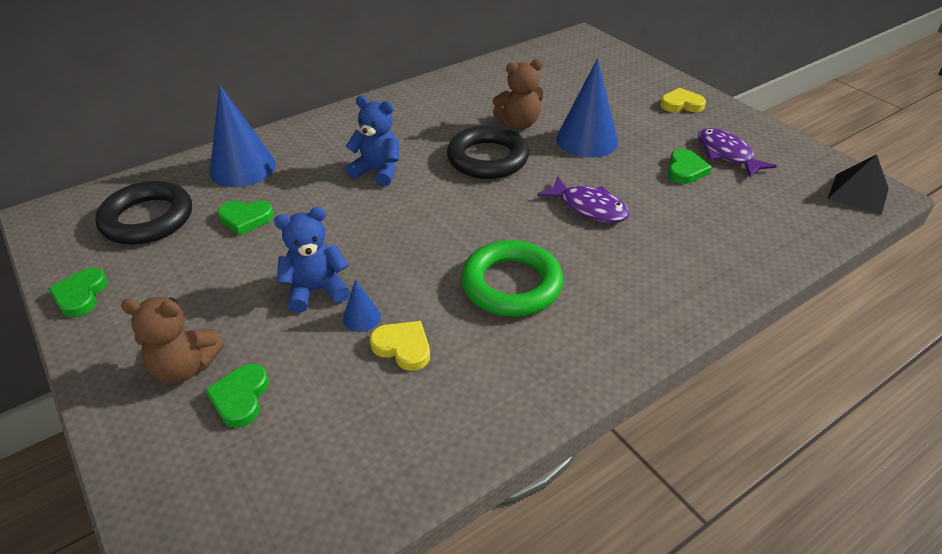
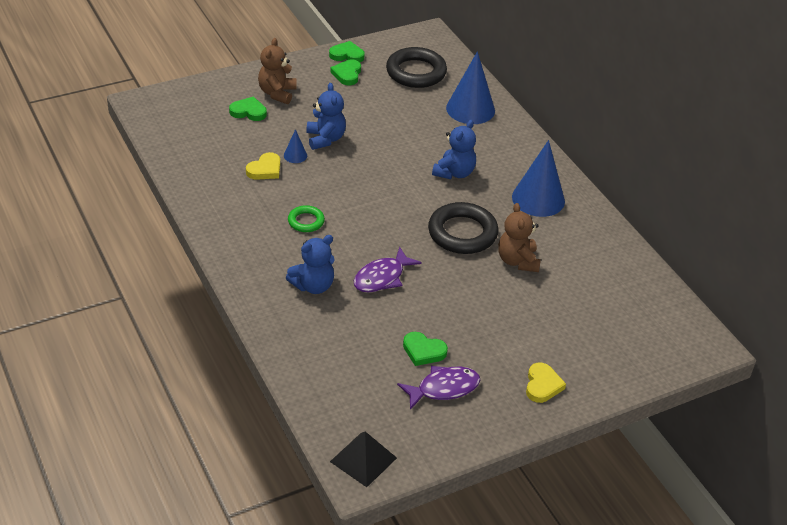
camera: 95 degrees right, 0 degrees up
green heart [218,201,274,236] -> green heart moved to [330,59,361,85]
green ring [461,240,563,317] -> green ring [288,205,325,232], size x0.52
blue cone [556,58,618,158] -> blue cone moved to [512,140,565,217]
none -> blue teddy bear [286,235,335,294]

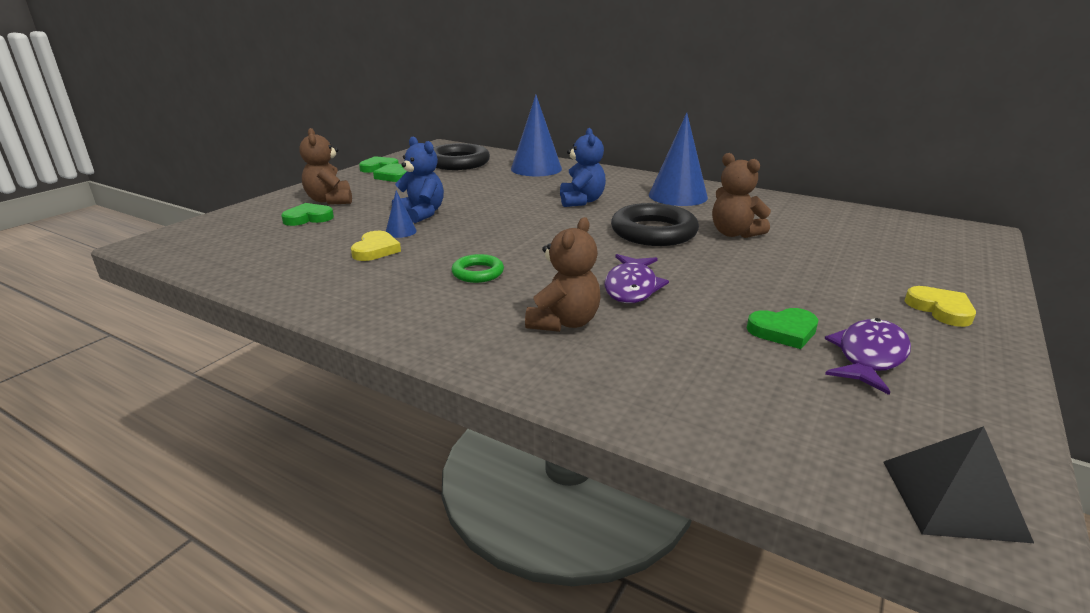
camera: 30 degrees left, 15 degrees down
blue teddy bear [286,235,335,294] -> brown teddy bear [525,217,601,332]

